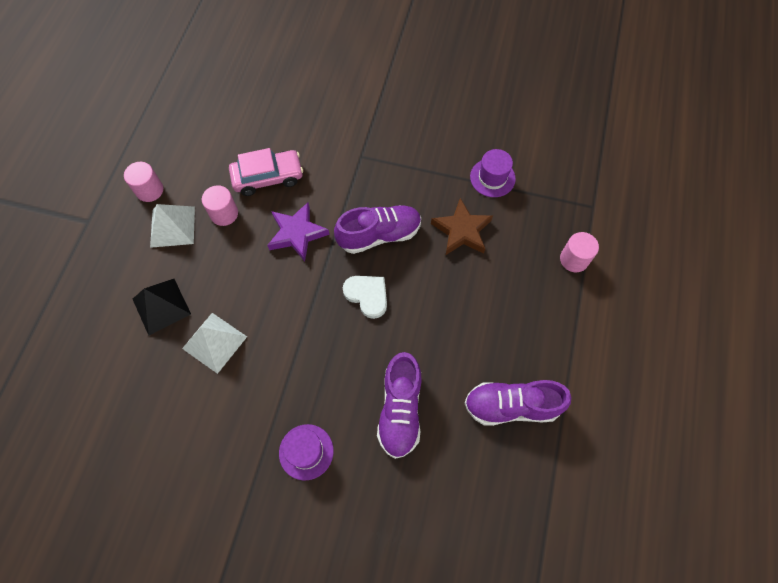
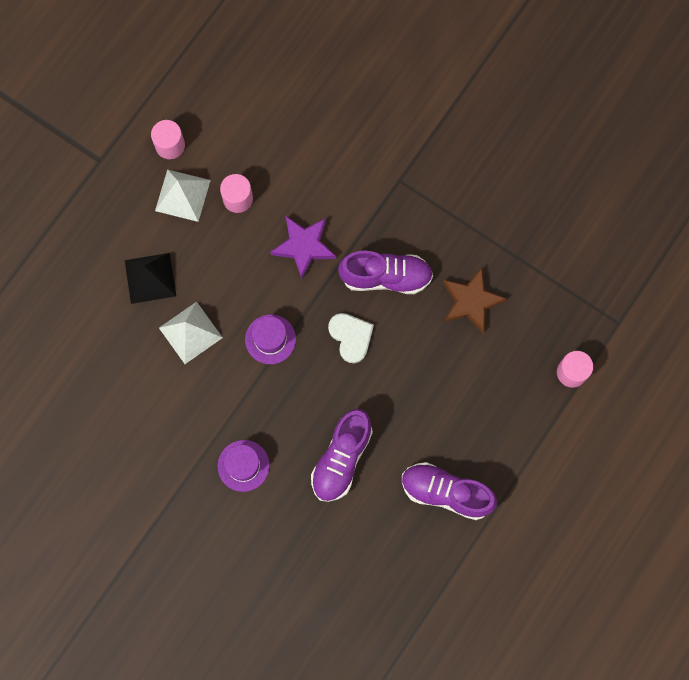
camera: 20 degrees right, 10 degrees up
pink car [229,148,303,196] -> none
purple hat [470,149,516,197] -> purple hat moved to [245,314,296,364]

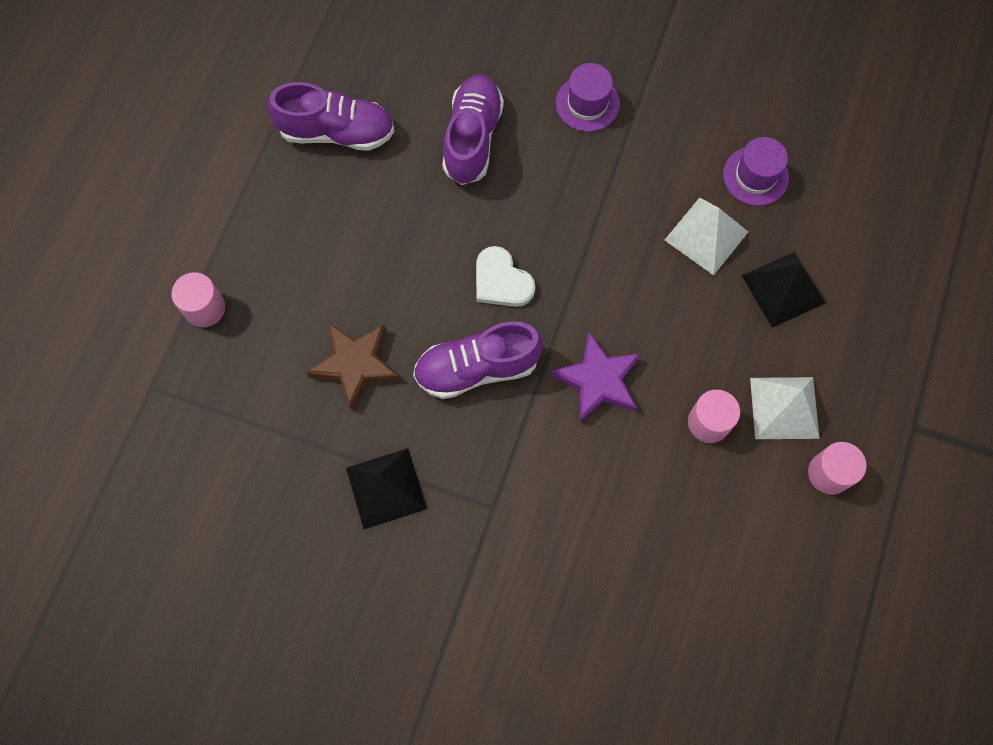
camera: 165 degrees right, 5 degrees down
purple hat [245,314,296,364] -> purple hat moved to [723,137,789,206]
none -> black pyramid [346,448,427,529]

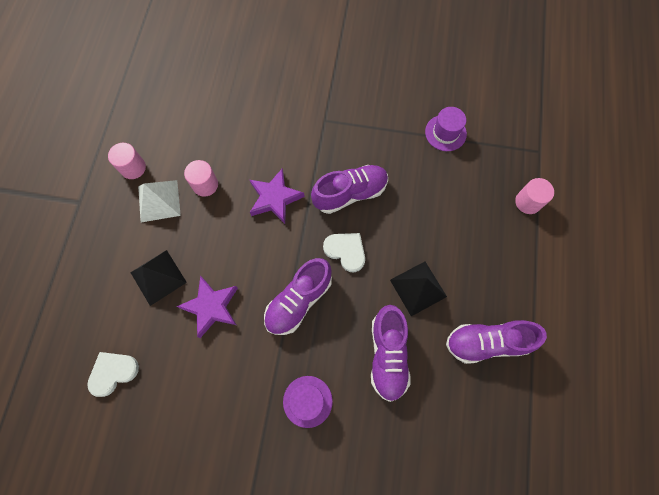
camera: 170 degrees right, 0 degrees up
brown star [307,323,400,410] -> none
black pyramid [346,448,427,529] -> black pyramid moved to [390,262,447,316]
white pyramid [665,198,748,275] -> purple star [176,276,238,338]
purple hat [723,137,789,206] -> purple hat moved to [425,107,467,151]
none -> white heart [87,352,139,397]
none -> purple shoe [264,258,332,335]

